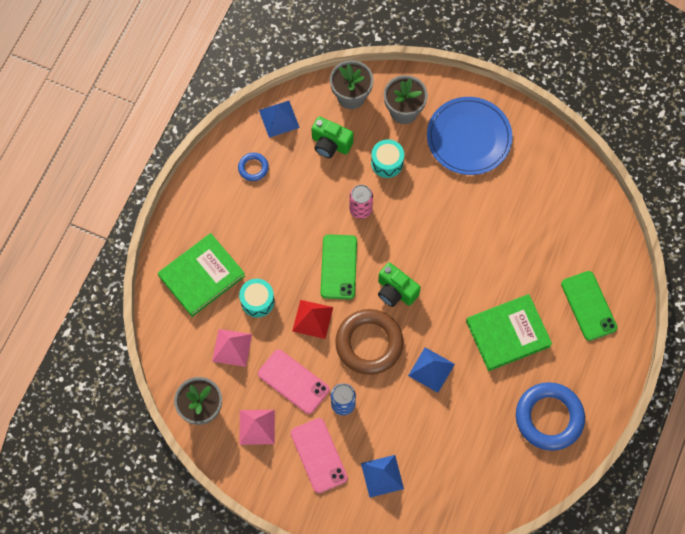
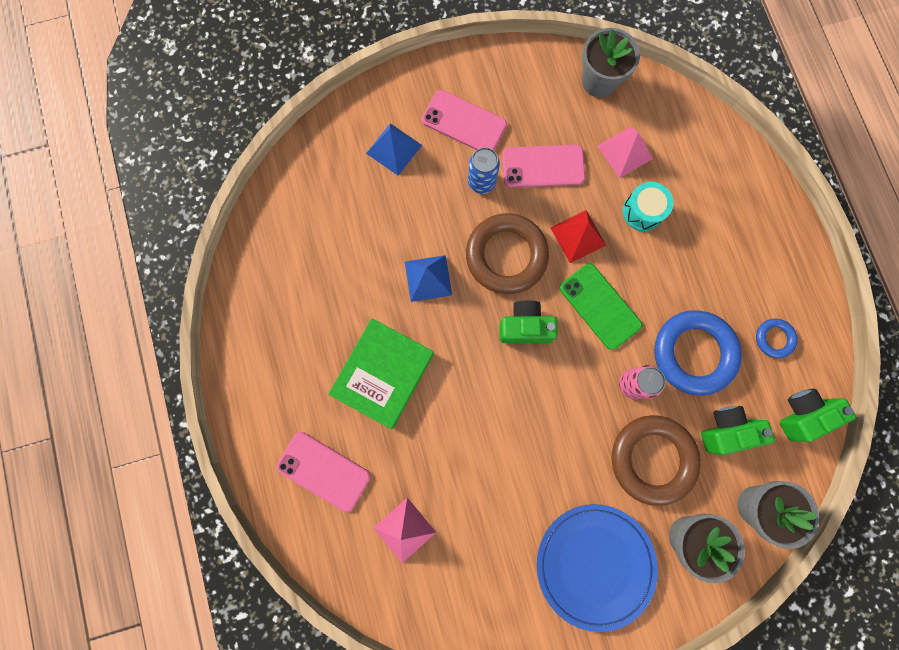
camera: 140 degrees right, 10 degrees up
green book [158,233,245,317] -> none
pink pyramid [239,410,275,445] -> pink pyramid moved to [373,498,436,563]
blue pyramid [259,101,300,138] -> green camera [780,389,856,442]
turquoise drum [371,139,404,178] -> brown ring [612,415,701,506]
blue ring [516,382,585,451] -> blue ring moved to [654,310,742,396]
green phone [561,271,617,341] -> pink phone [276,432,371,512]

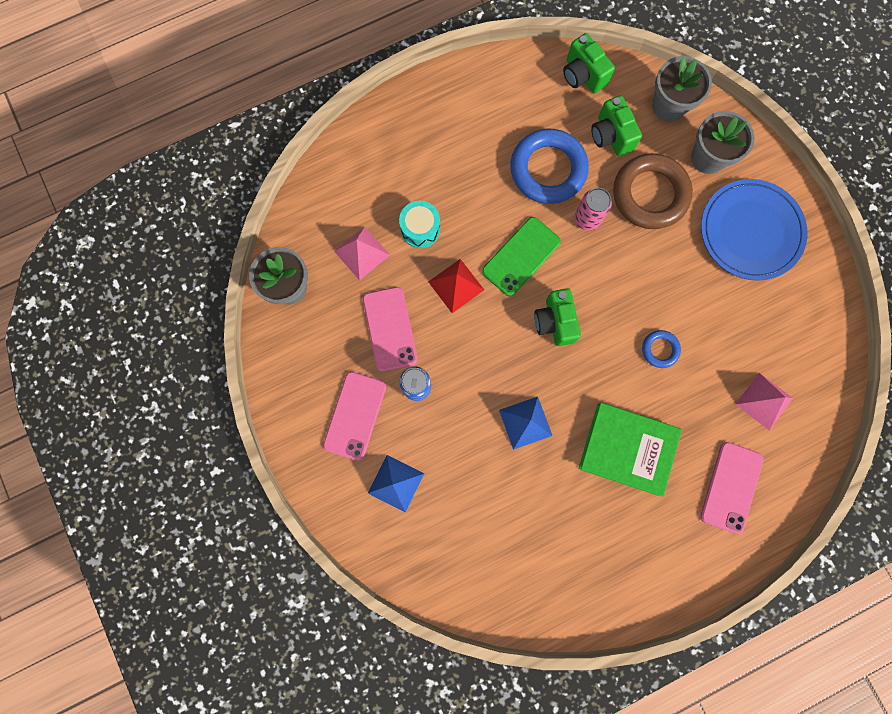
camera: 100 degrees left, 0 degrees up
brown ring [466,213,549,294] -> none
blue ring [756,319,798,358] -> blue ring moved to [642,330,681,368]

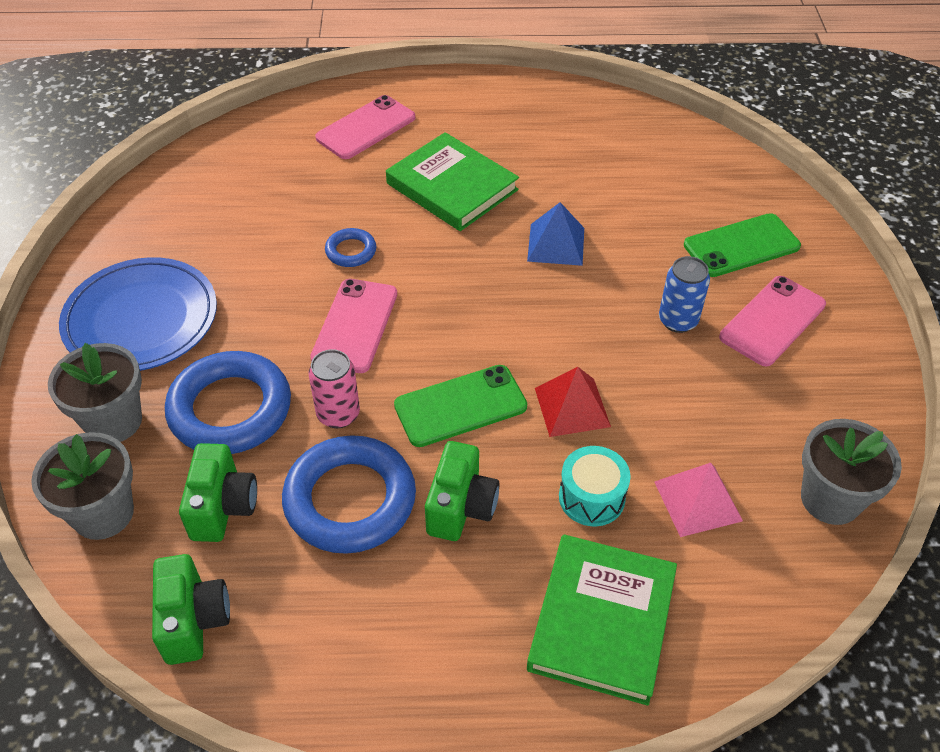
camera: 155 degrees left, 30 degrees down
pink phone [363,287,418,372] -> pink phone moved to [310,279,397,373]
blue pyramid [368,455,424,512] -> green phone [684,213,801,277]
green camera [534,288,581,346] -> green camera moved to [425,441,500,541]
brown ring [613,153,693,229] -> blue ring [165,351,291,454]
pink pyramid [735,373,793,431] -> none
none -> green book [527,534,677,706]

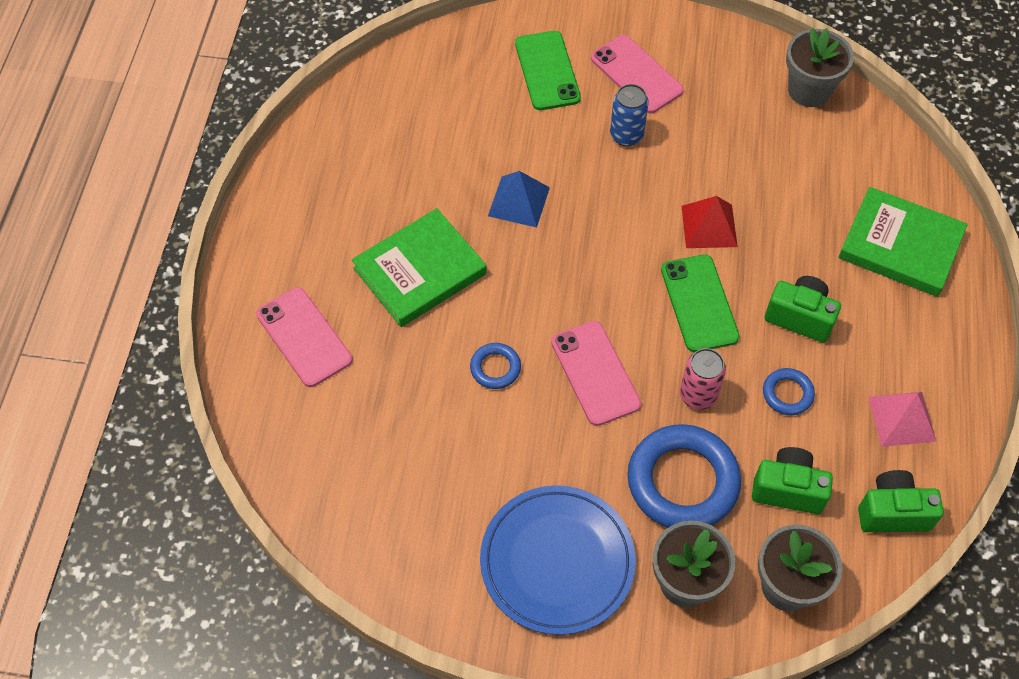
camera: 80 degrees left, 10 degrees up
blue ring [282,435,416,554] -> blue ring [763,368,815,415], size x0.47
pink phone [310,279,397,373] -> pink phone turned 45 degrees clockwise [551,321,641,426]
turquoise drum [559,446,631,526] -> none
pink pyramid [655,463,743,537] -> pink pyramid moved to [868,392,936,447]

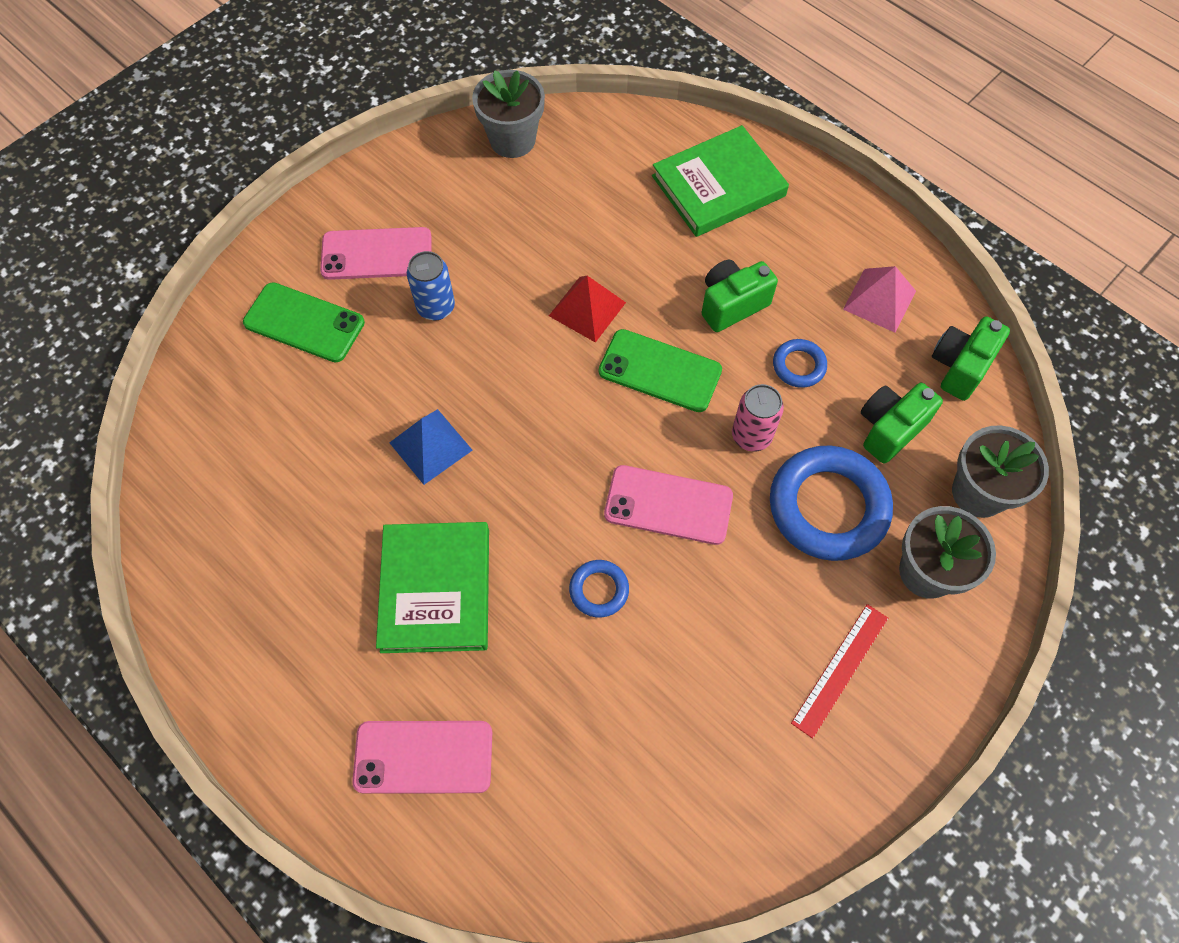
camera: 55 degrees left, 5 degrees up
blue plate [480,485,636,635] -> red ruler [791,604,888,739]

